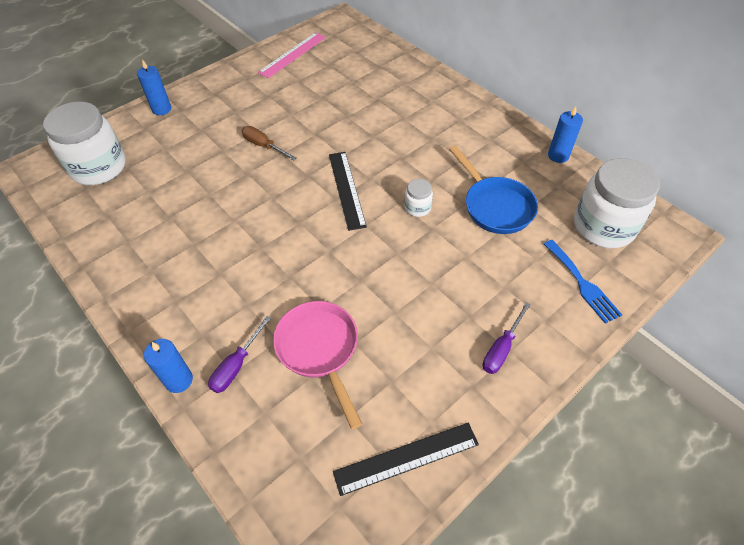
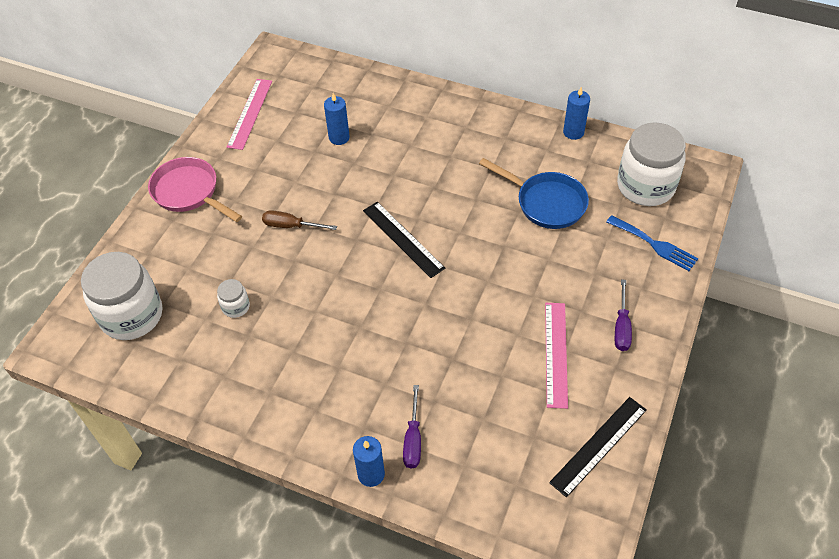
camera: 25 degrees left, 0 degrees up
blue candle [137,59,171,115] -> blue candle moved to [324,93,350,145]
pink pan [273,301,362,429] -> pink pan moved to [148,157,242,222]
white jar [405,179,433,217] -> white jar moved to [217,279,250,318]
none -> pink ruler [545,303,568,409]

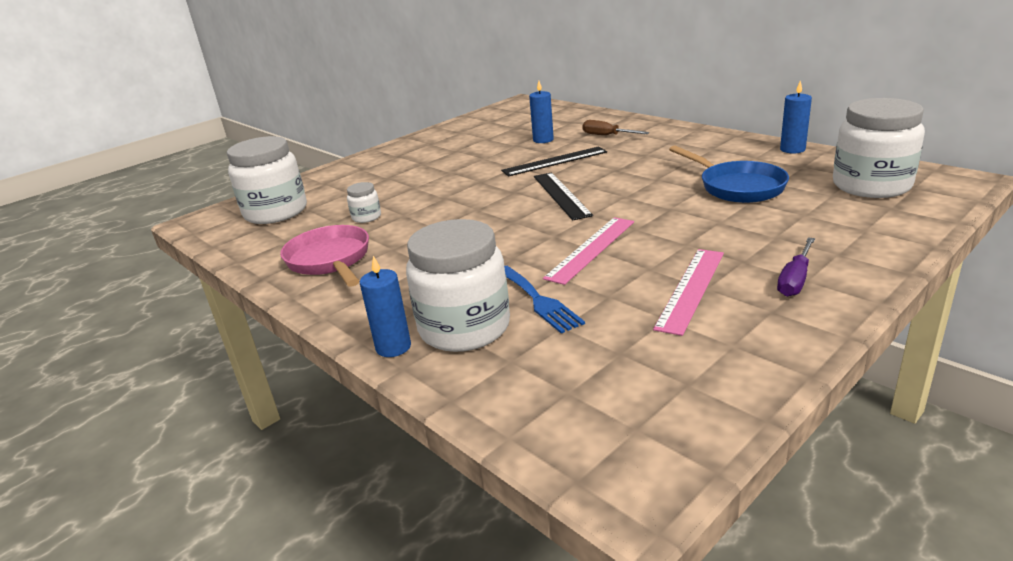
camera: 25 degrees right, 25 degrees down
pink pan [148,157,242,222] -> pink pan moved to [280,225,369,287]
pink ruler [227,79,272,150] -> pink ruler moved to [543,217,634,285]
brown screwdriver [262,210,337,230] -> brown screwdriver moved to [582,120,649,135]
purple screwdriver [403,385,421,469] -> white jar [406,219,510,352]
black ruler [549,397,647,497] -> black ruler moved to [501,146,607,177]
blue fork [606,215,698,271] -> blue fork moved to [504,266,585,334]

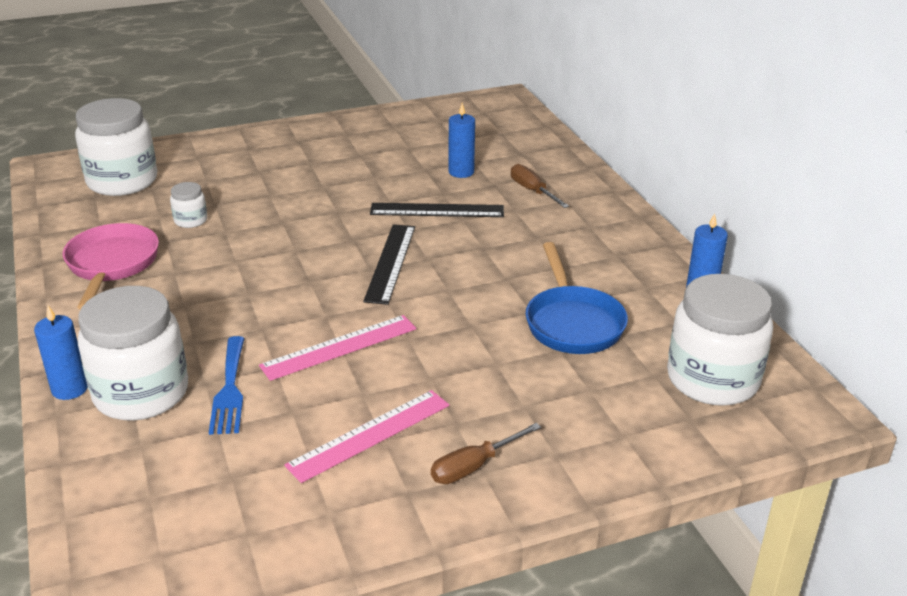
camera: 20 degrees right, 5 degrees up
purple screwdriver [777,237,815,297] -> brown screwdriver [431,423,541,484]

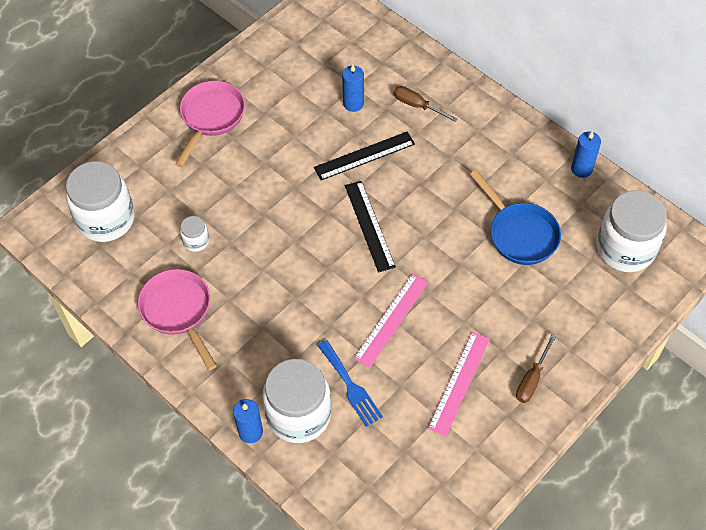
camera: 25 degrees left, 25 degrees up
none -> pink pan [175,81,245,167]

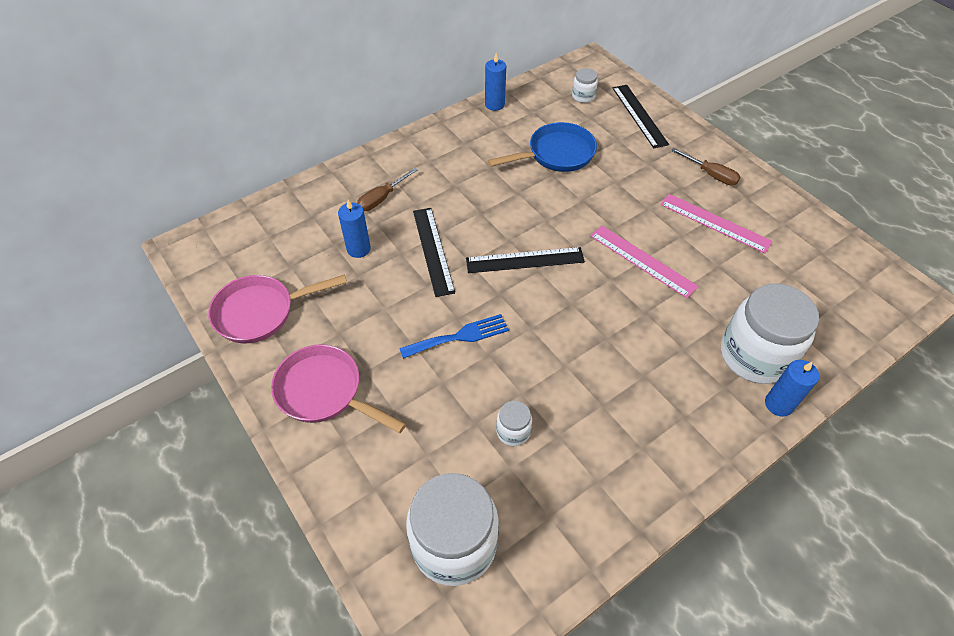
camera: 80 degrees left, 5 degrees down
pink pan [138,269,217,370] -> pink pan moved to [208,274,347,344]
blue fork [318,340,383,427] -> blue fork moved to [399,314,509,359]
white jar [596,190,667,272] -> white jar [572,68,598,103], size x0.45
none -> black ruler [613,85,669,148]

